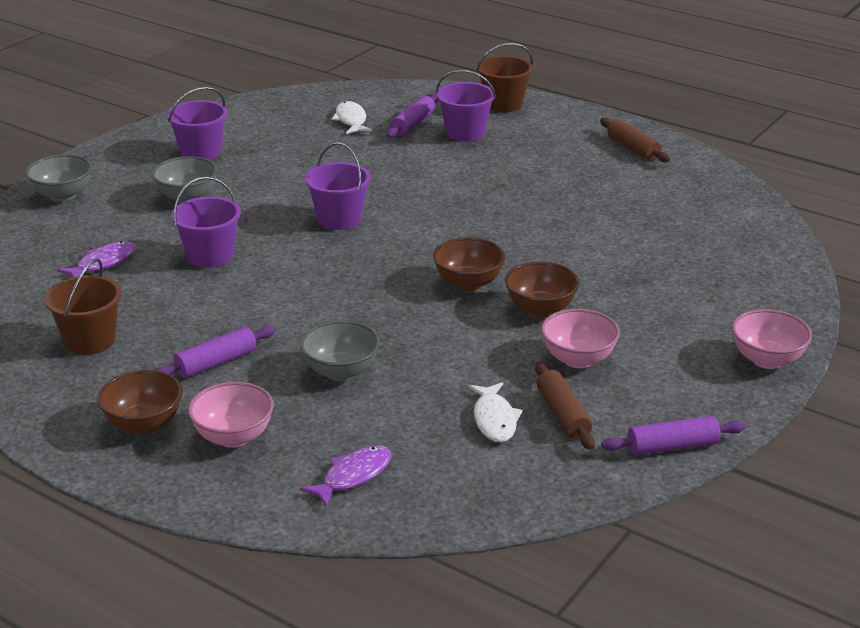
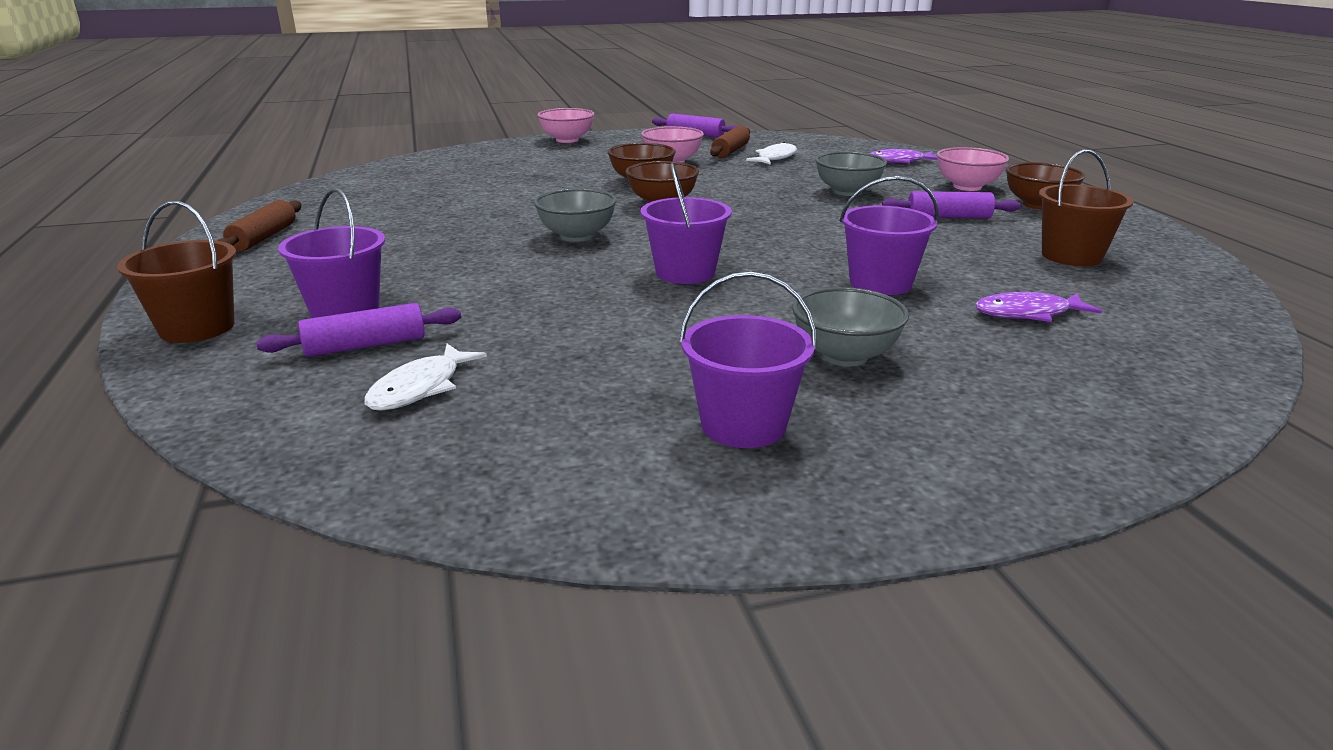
camera: 140 degrees left, 5 degrees down
grey bowl [26,154,92,202] -> grey bowl moved to [534,188,617,242]

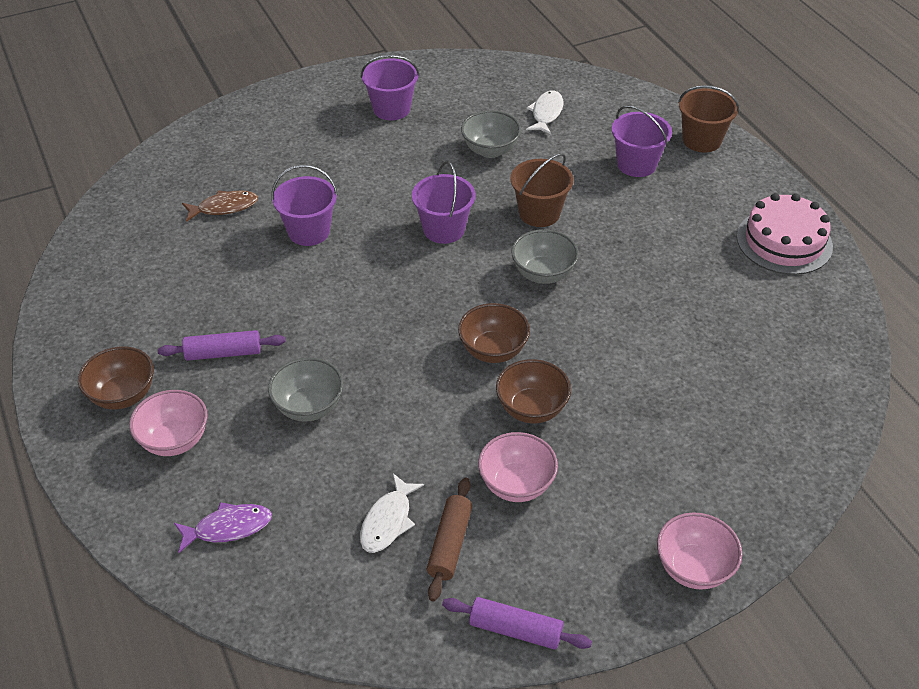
camera: 170 degrees right, 20 degrees up
brown rolling pin [217,200,301,251] -> pink cake [737,193,833,275]
purple rolling pin [256,303,461,357] -> none
grey bowl [792,287,909,367] -> grey bowl moved to [461,110,521,158]
purple fish [975,292,1102,322] -> brown fish [182,190,258,222]
brown bucket [1039,150,1134,266] -> brown bucket moved to [510,153,573,227]

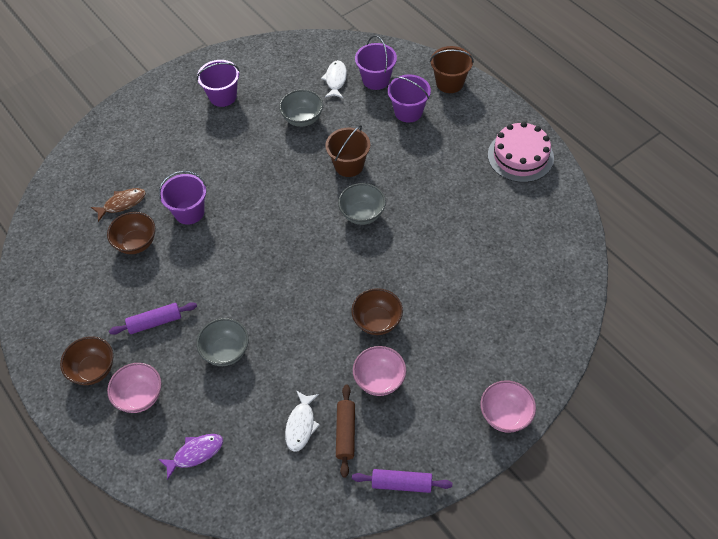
camera: 10 degrees left, 10 degrees up
purple bucket [412,161,476,244] -> purple bucket moved to [355,35,397,90]
brown bowl [458,303,530,363] -> brown bowl moved to [107,212,155,254]

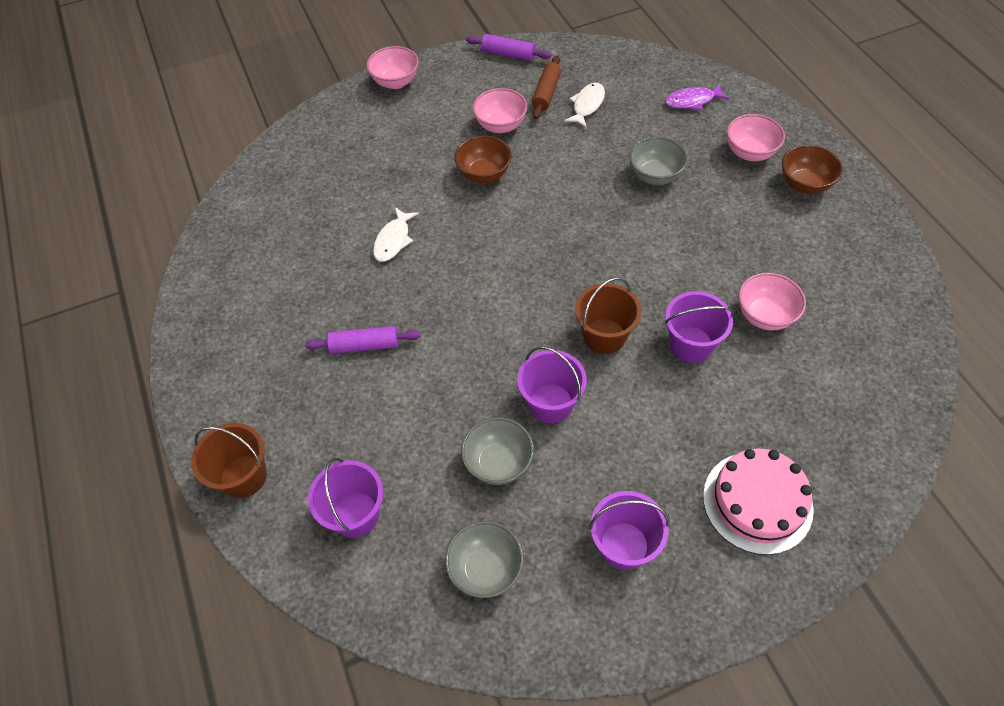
camera: 165 degrees left, 0 degrees up
brown fish [91,188,146,222] -> none
brown bowl [107,212,155,254] -> pink bowl [739,273,806,330]
purple rolling pin [109,302,197,335] -> purple rolling pin moved to [305,326,421,354]
white fish [321,60,347,98] -> white fish moved to [373,207,419,262]
brown bucket [325,125,370,177] -> brown bucket moved to [575,277,641,354]
grey bowl [338,183,386,225] -> grey bowl moved to [445,521,524,598]
purple bucket [388,75,431,122] -> purple bucket moved to [517,346,587,423]
pink cake [488,122,554,182] -> pink cake moved to [703,448,814,555]

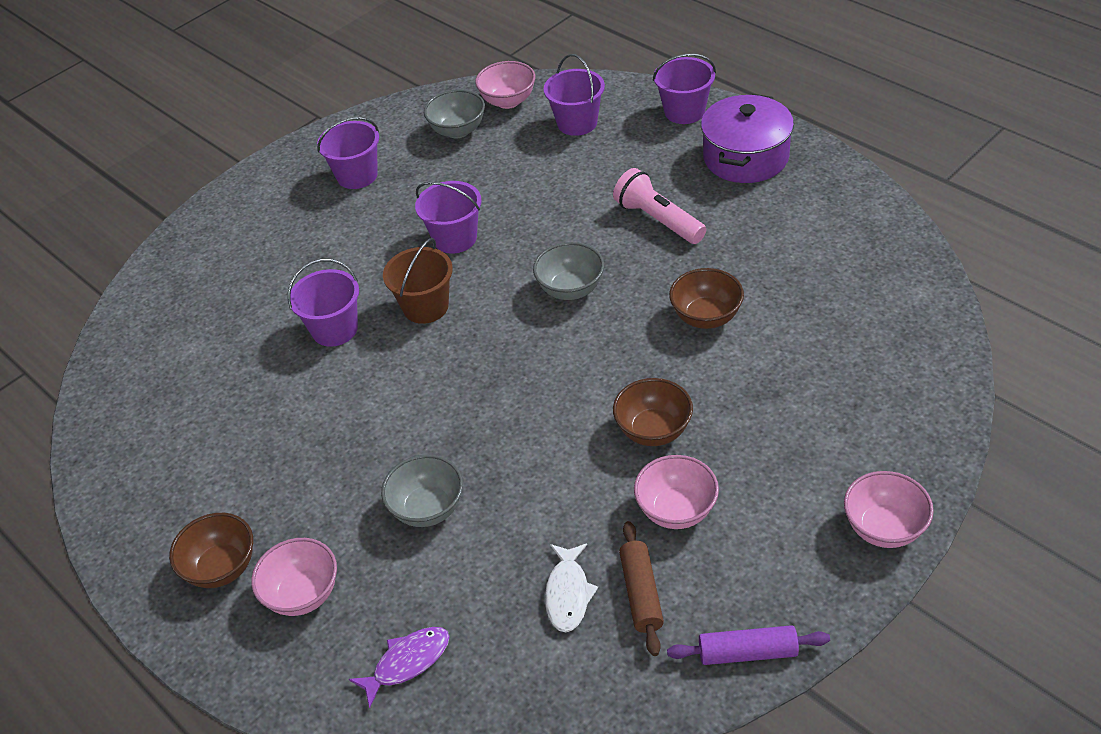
camera: 160 degrees right, 10 degrees down
brown bucket [191,423,267,498] -> purple bucket [653,54,716,124]
purple rolling pin [305,326,421,354] -> pink flashlight [613,168,706,244]
white fish [373,207,419,262] -> brown bowl [669,268,744,329]
grey bowl [461,417,534,485] -> grey bowl moved to [533,242,604,300]
pink cake [703,448,814,555] -> none
pink bowl [739,273,806,330] -> pink bowl moved to [475,61,535,109]
none -> purple pot [701,93,794,183]

